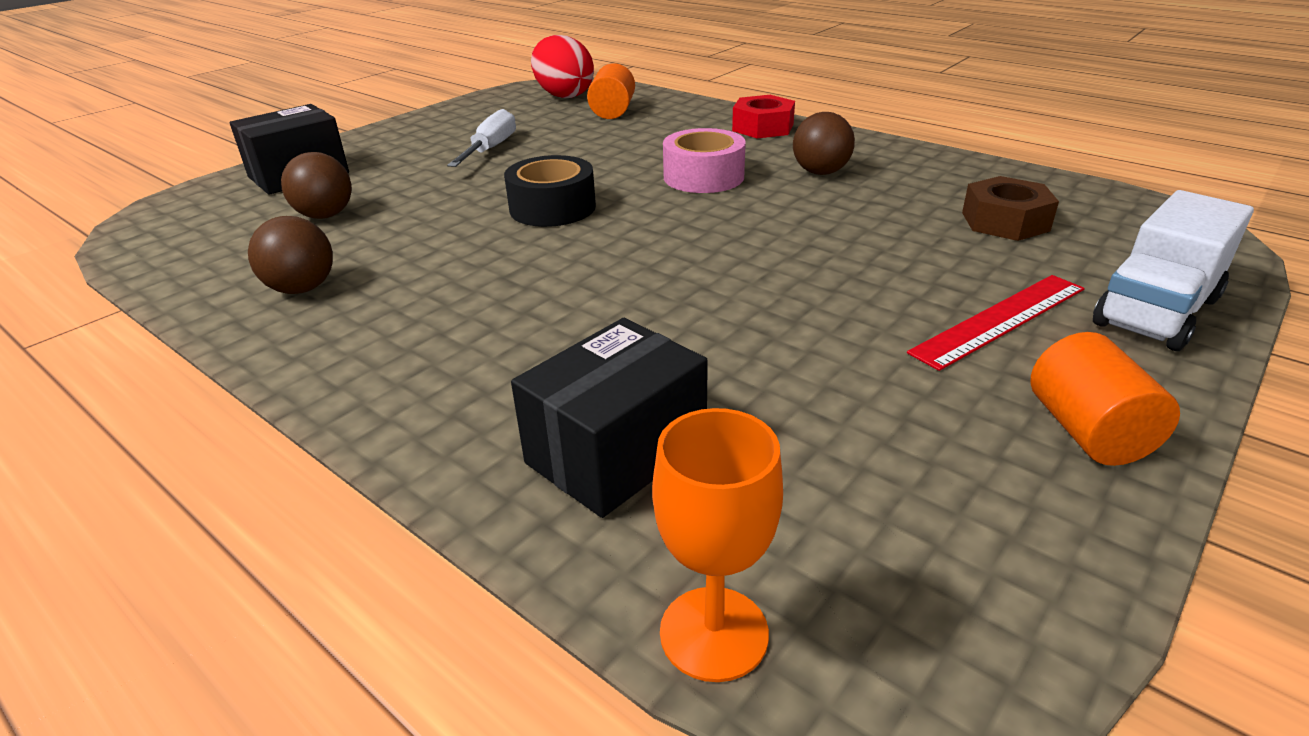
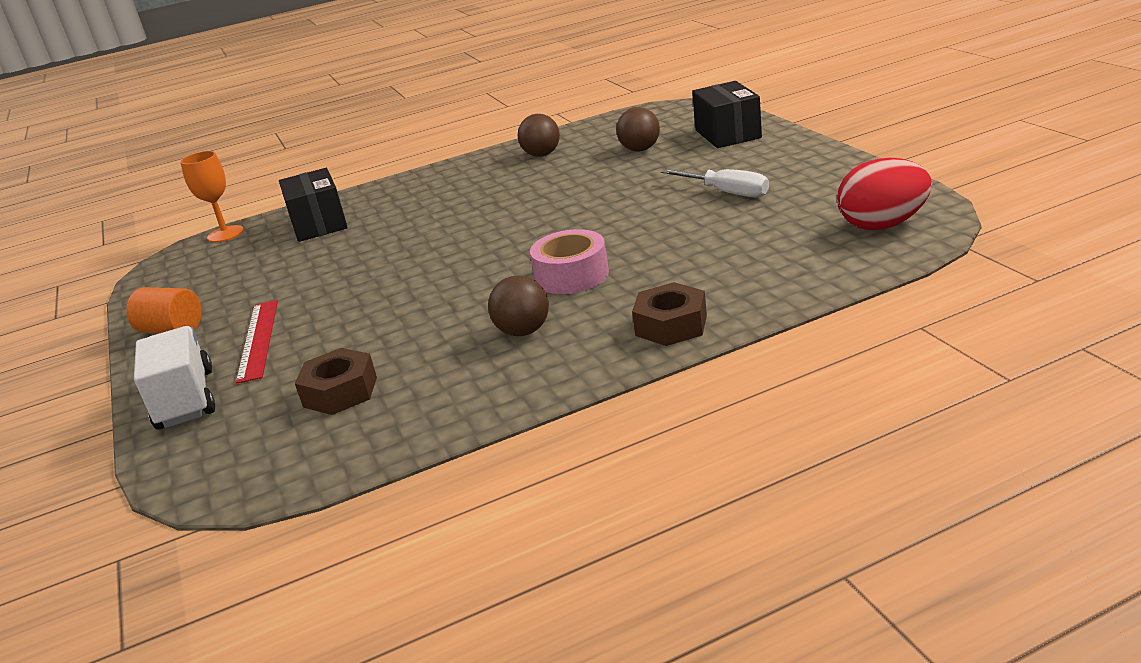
camera: 120 degrees right, 5 degrees down
black tape [504,155,596,227] -> none
orange cylinder [587,63,635,119] -> none
red nut [732,95,795,138] -> brown nut [632,282,707,346]

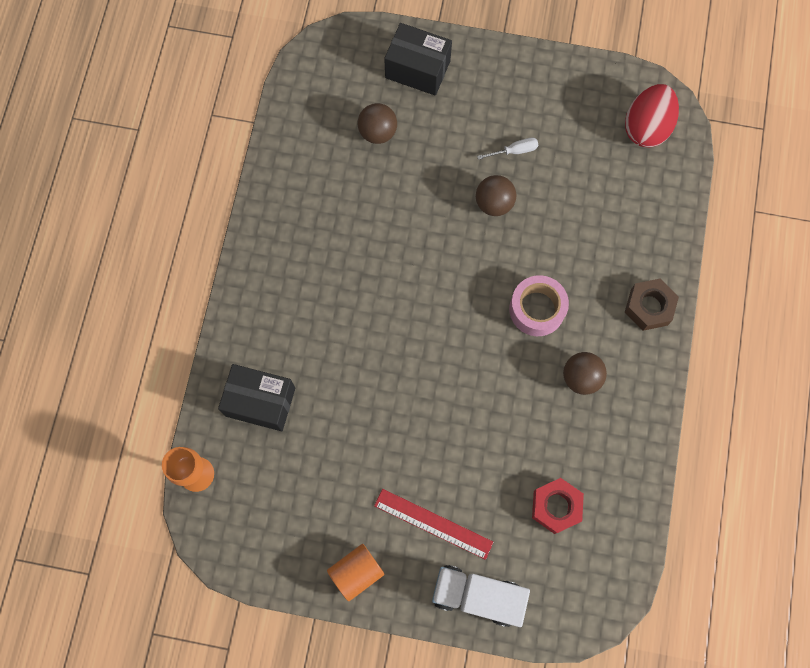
camera: 60 degrees left, 45 degrees up
brown nut [295,348,377,415] -> red nut [532,478,584,534]
brown ball [518,114,560,157] -> brown ball moved to [476,175,516,216]
white screwdriver [661,169,769,198] -> white screwdriver [477,138,538,160], size x0.64

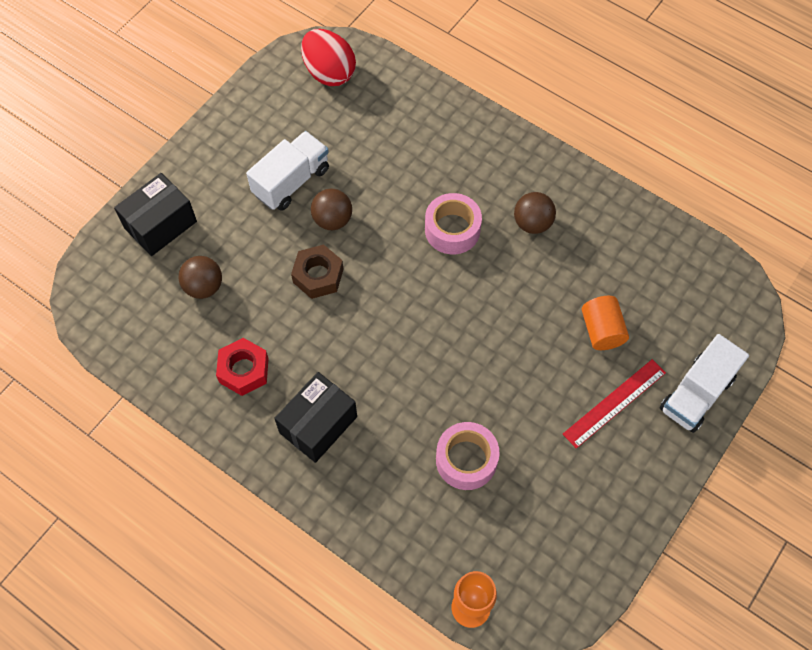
camera: 65 degrees left, 10 degrees down
black box [218,364,295,431] -> black box moved to [274,372,357,463]
orange cylinder [327,544,384,601] -> orange cylinder moved to [582,296,629,350]
white screwdriver [477,138,538,160] -> white truck [246,131,329,211]
red nut [532,478,584,534] -> red nut moved to [216,338,269,396]
brown nut [625,279,679,331] -> brown nut moved to [291,245,343,299]
none -> pink tape [436,422,500,490]

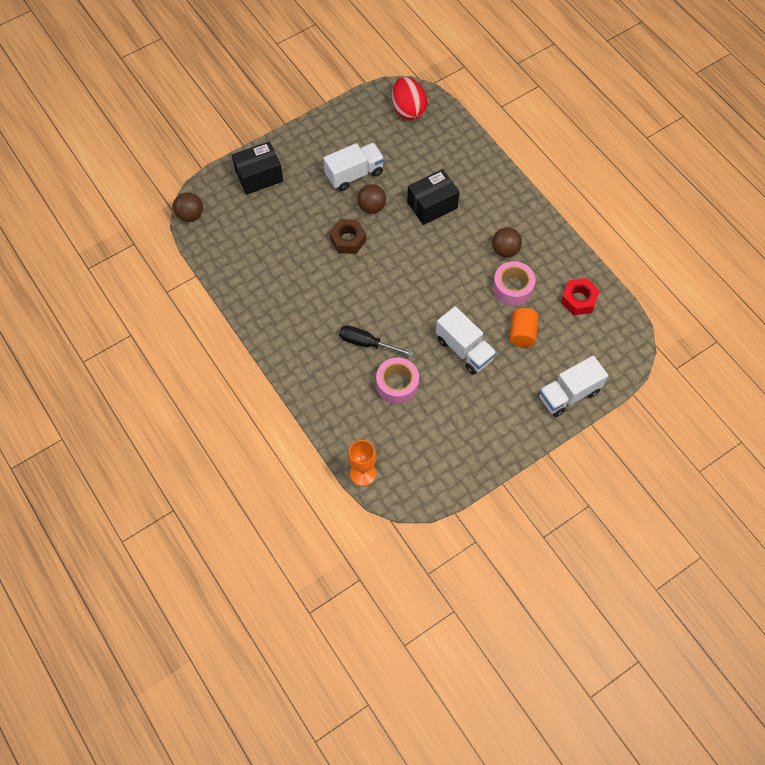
camera: 20 degrees right, 0 degrees up
brown ball [178,256,222,299] -> brown ball moved to [173,192,203,222]
red nut [216,338,269,396] -> red nut moved to [561,278,600,315]
black box [274,372,357,463] -> black box moved to [407,169,460,225]
pink tape [425,193,482,254] -> pink tape moved to [493,261,536,306]
red ruler [563,359,666,449] -> none
none -> black screwdriver [339,325,413,356]
none -> white truck [436,306,497,374]

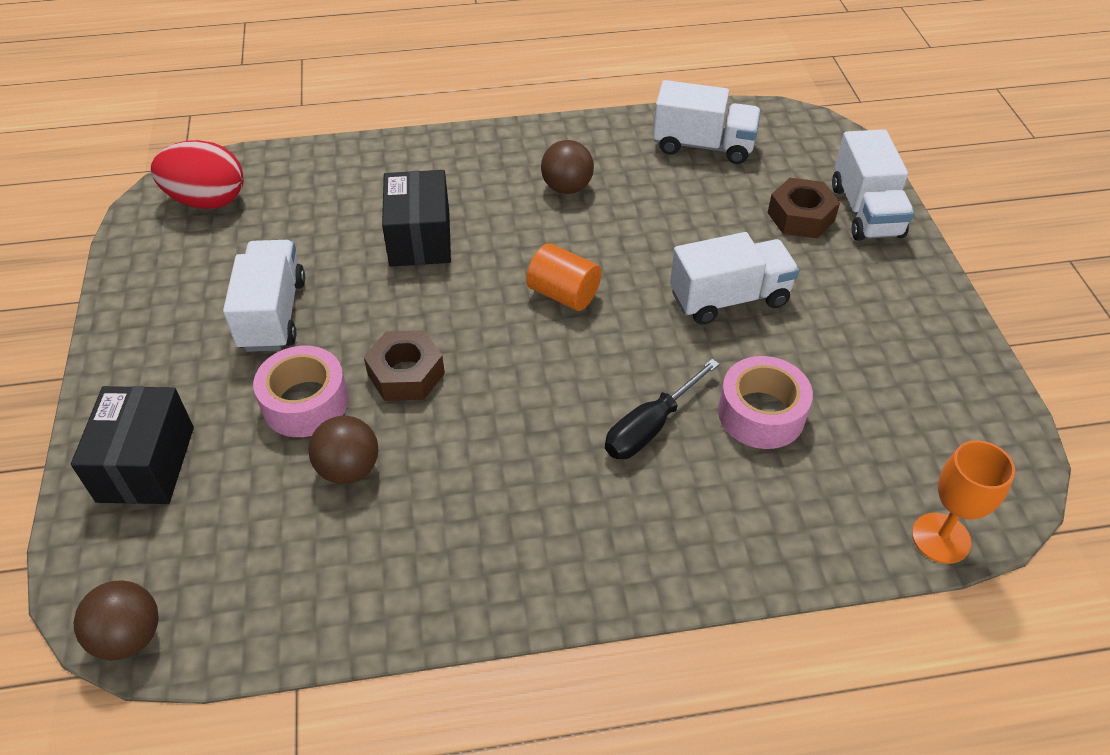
camera: 65 degrees left, 15 degrees down
brown ball [357,184,386,214] -> brown ball moved to [308,416,378,484]
pink tape [493,261,536,306] -> pink tape moved to [253,346,349,437]
orange cylinder [509,308,539,347] -> orange cylinder moved to [526,243,601,311]
red nut [561,278,600,315] -> white truck [653,80,761,164]
none -> brown nut [768,178,840,238]

